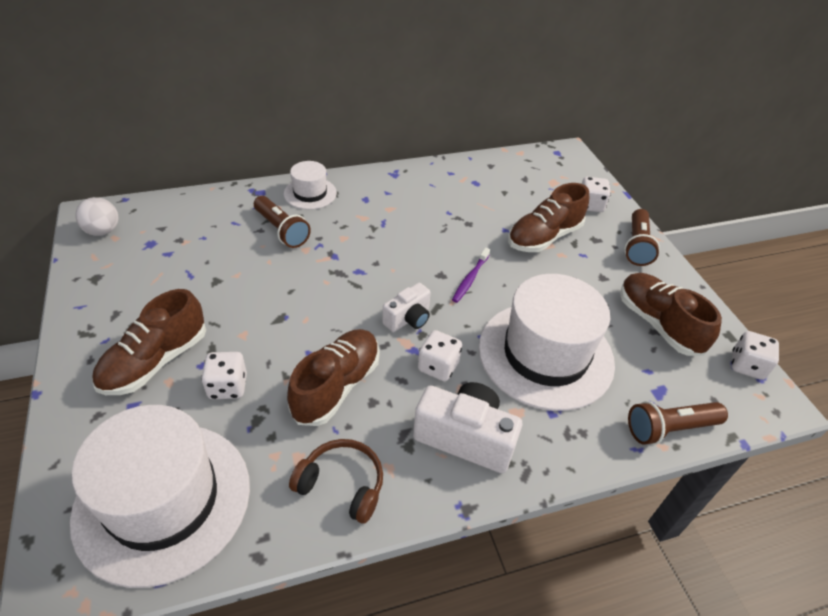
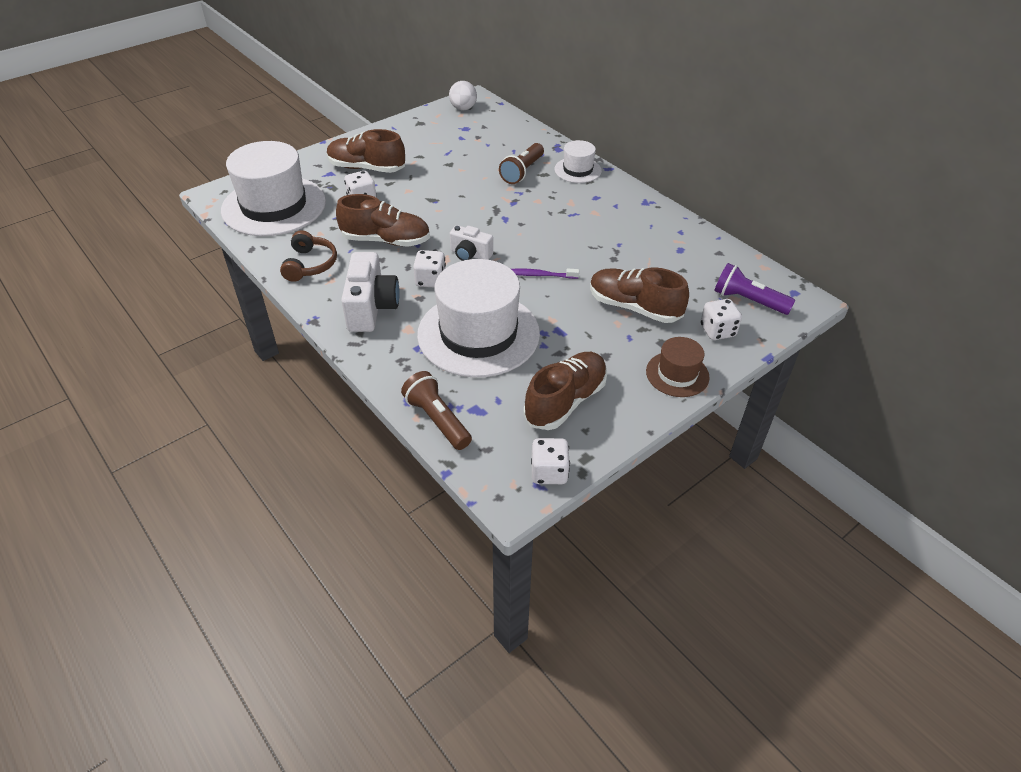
camera: 70 degrees right, 0 degrees up
brown flashlight [624,209,660,266] -> brown hat [646,337,710,397]
none -> purple flashlight [714,263,795,315]

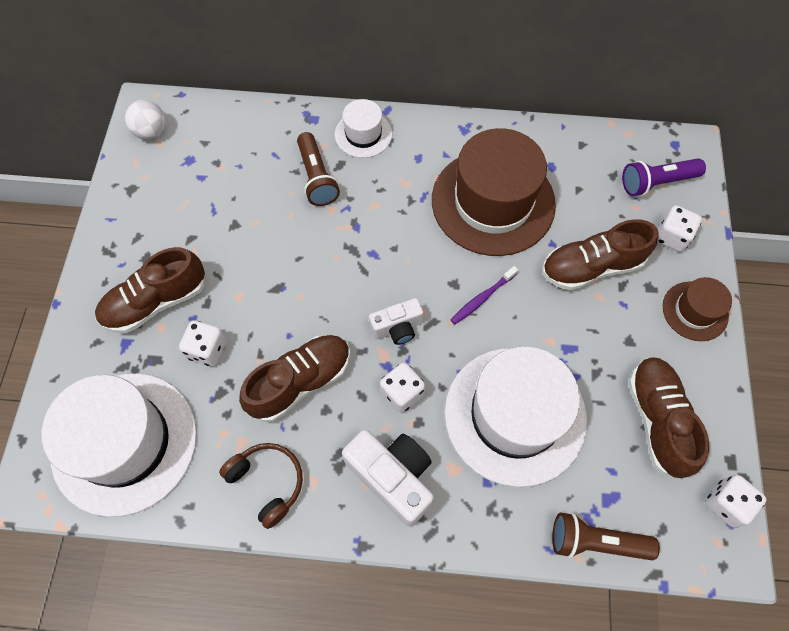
camera: 45 degrees left, 20 degrees up
none -> brown hat [432,128,556,256]

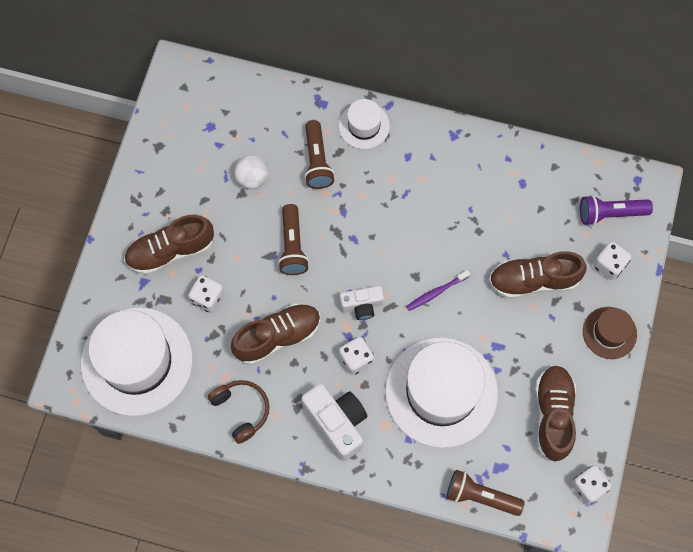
camera: 10 degrees right, 5 degrees up
white ball [125,100,166,140] -> white ball moved to [234,155,268,189]
brown hat [432,128,556,256] -> none
none -> brown flashlight [278,204,309,275]

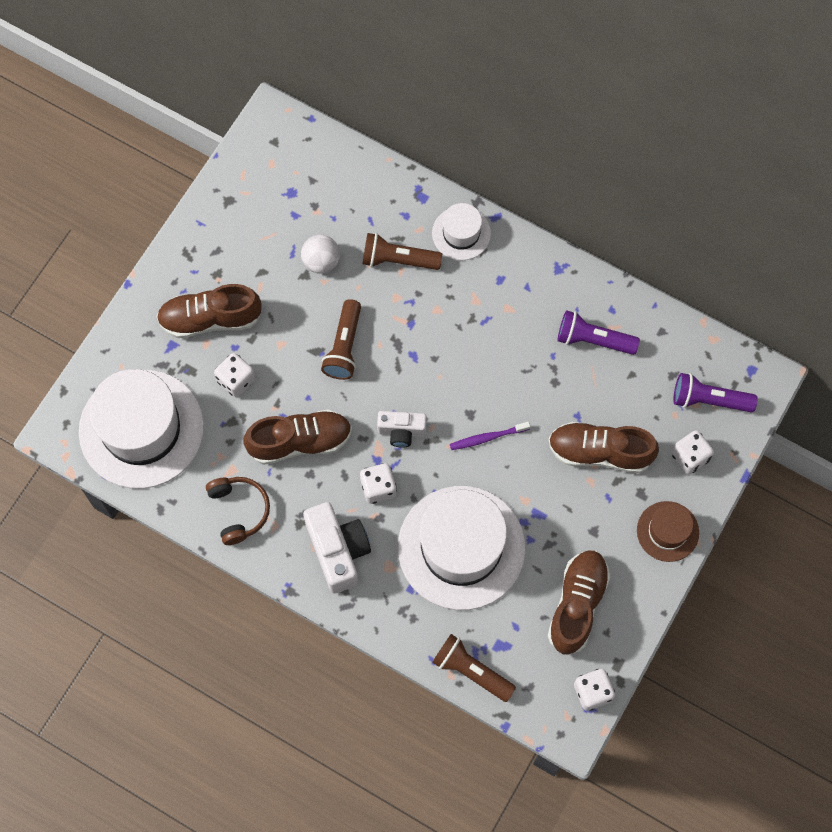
camera: 15 degrees right, 0 degrees up
brown flashlight [304,120,335,189] -> brown flashlight turned 90 degrees clockwise [362,233,442,270]
none -> purple flashlight [557,310,640,355]

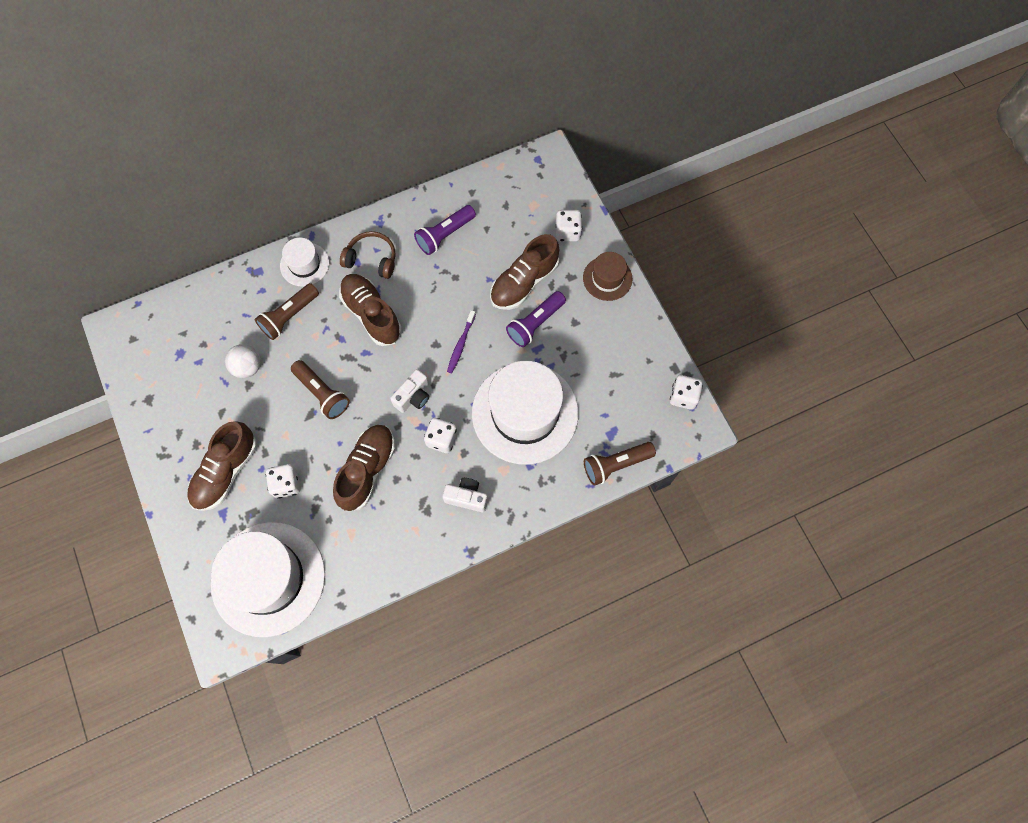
camera: 55 degrees left, 0 degrees up
brown headphones [206,477,270,545] -> brown headphones moved to [340,231,395,279]
white camera [303,502,371,594] -> white camera [443,478,488,512], size x0.60
brown shoe [548,550,610,655] -> brown shoe moved to [339,274,402,346]
purple flashlight [674,373,758,412] -> purple flashlight moved to [506,291,566,347]

